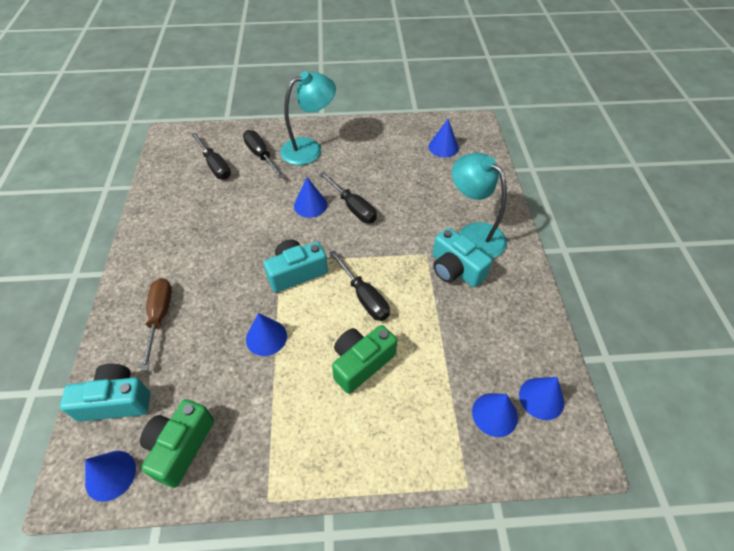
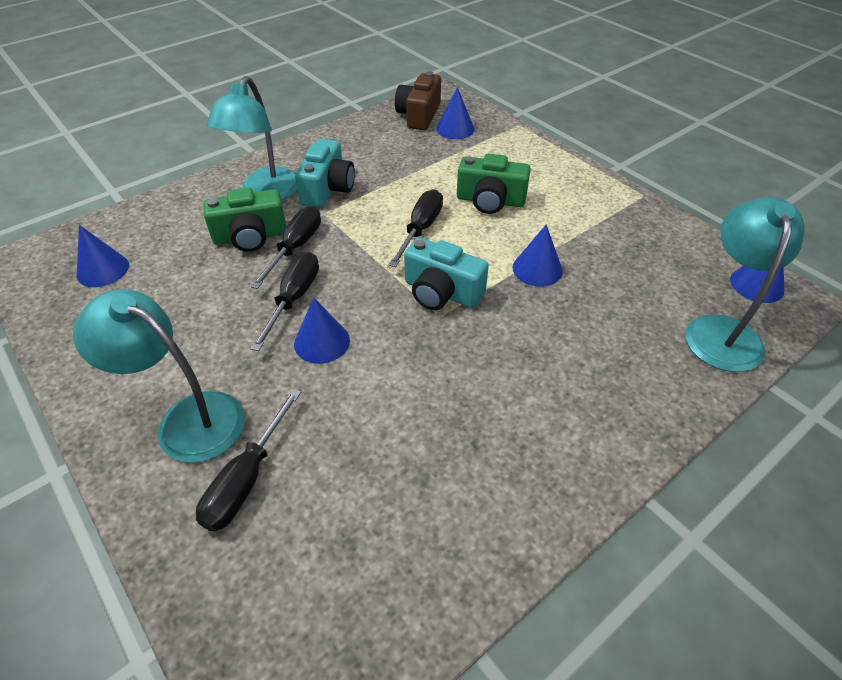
camera: 125 degrees left, 5 degrees down
turquoise camera [60,363,150,422] -> turquoise lamp [685,197,805,372]
green camera [140,399,214,488] -> green camera moved to [204,187,286,252]
brown screwdriver [141,278,172,371] -> none
black screwdriver [191,132,231,180] -> black screwdriver moved to [250,206,321,289]
blue cone [519,377,564,420] -> brown camera [395,71,441,130]

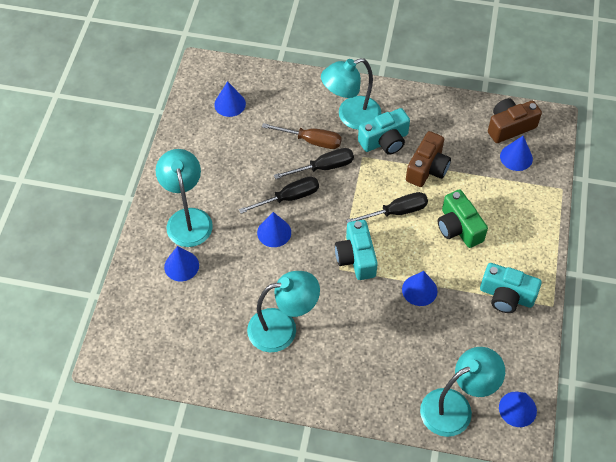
camera: 50 degrees right, 10 degrees up
black screwdriver [196,389,301,531] -> blue cone [164,246,199,281]
green camera [204,187,286,252] -> brown screwdriver [262,123,342,149]
none -> turquoise lamp [247,271,320,352]
none -> brown camera [406,131,451,187]
none -> turquoise camera [480,263,542,313]

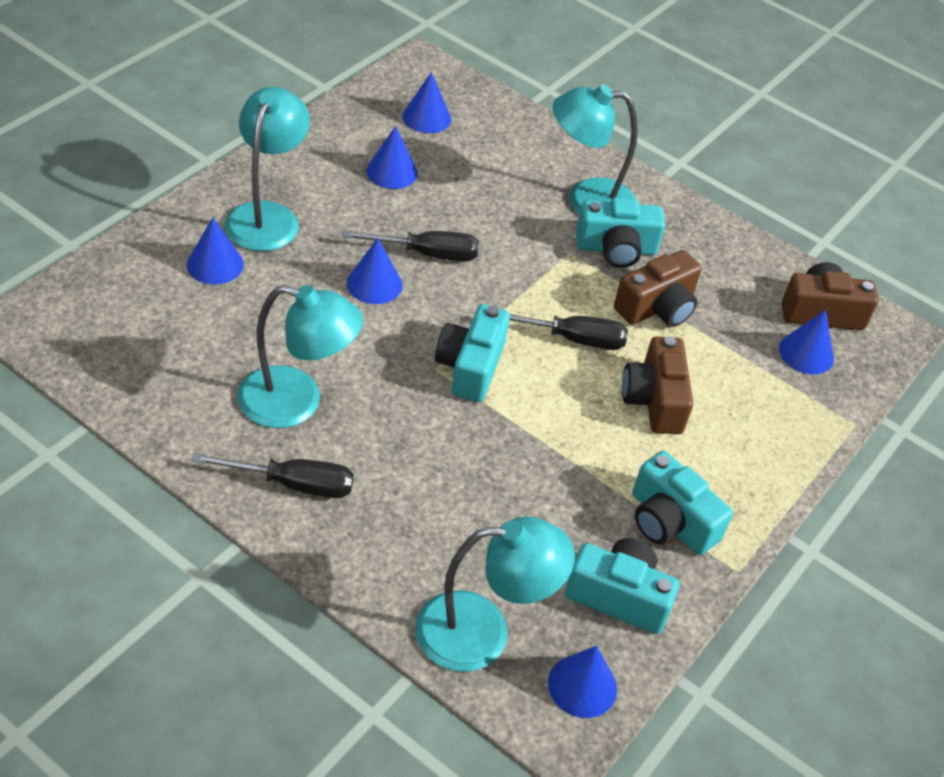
camera: 20 degrees right, 10 degrees down
brown screwdriver [262,123,342,149] -> none
black screwdriver [274,148,354,179] -> black screwdriver moved to [192,453,354,498]
blue cone [402,271,437,306] -> blue cone moved to [366,126,418,189]
green camera [438,189,488,248] -> brown camera [622,336,693,434]
none -> turquoise camera [565,538,680,634]

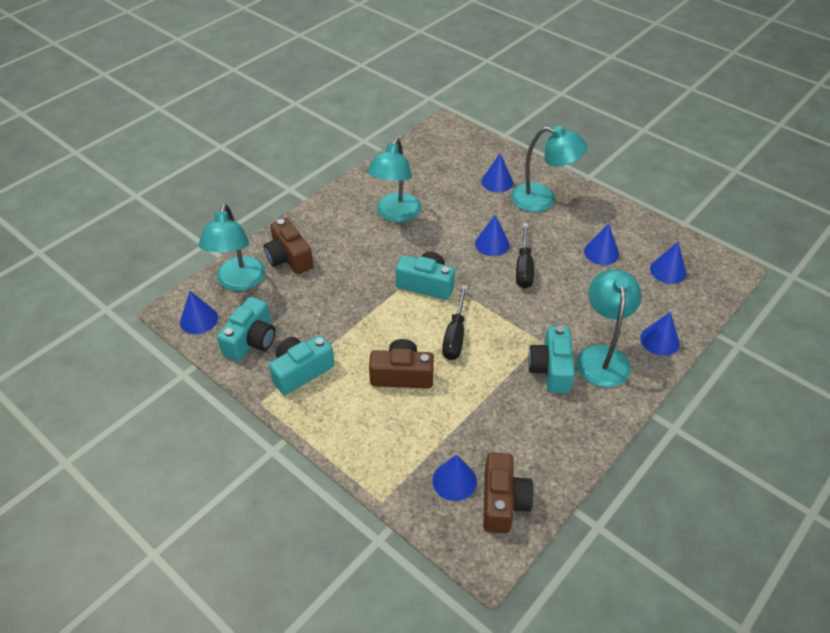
camera: 100 degrees right, 0 degrees up
black screwdriver [192,453,354,498] -> none
brown camera [614,250,702,327] -> brown camera moved to [264,218,313,274]
none -> blue cone [640,312,680,356]

